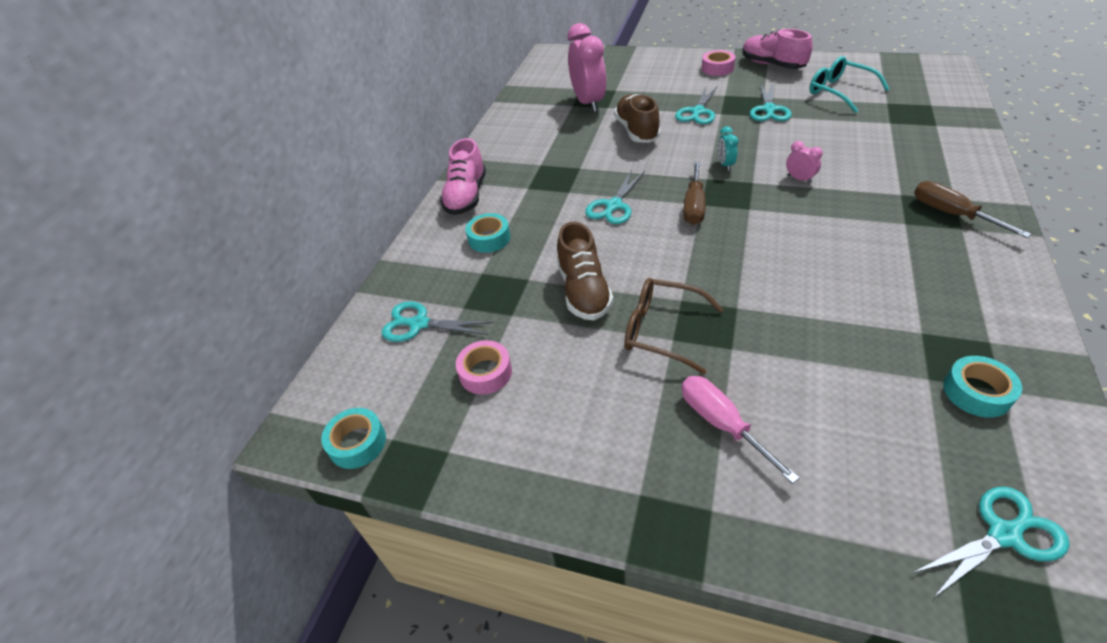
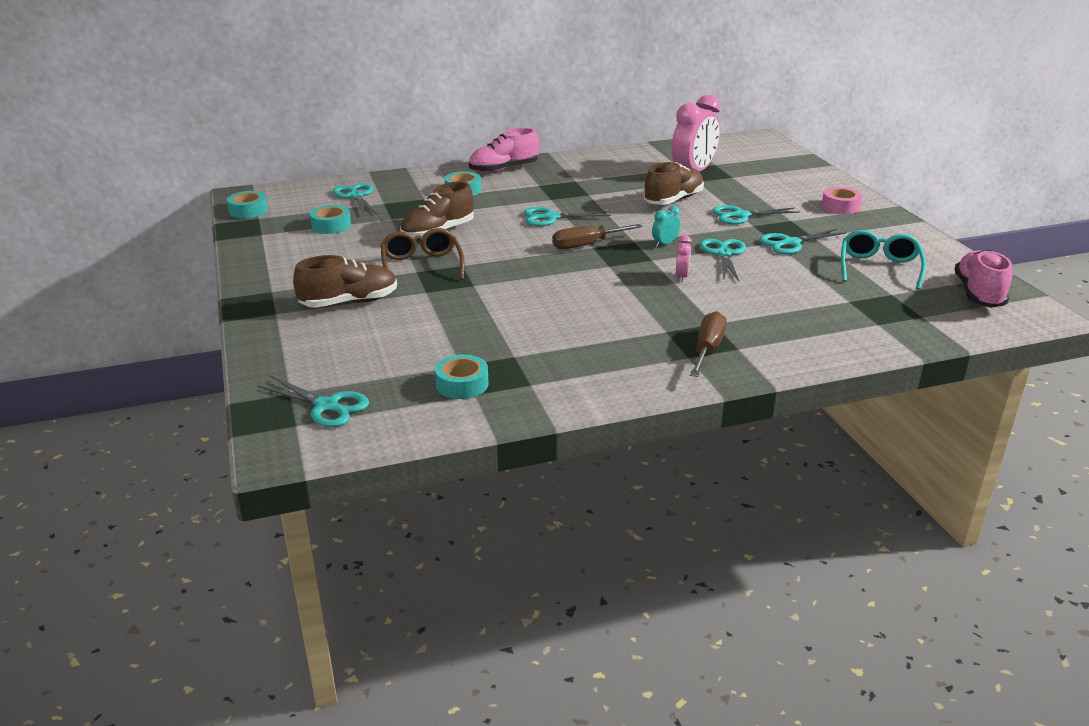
camera: 50 degrees right, 15 degrees down
pink tape [456,340,512,395] -> turquoise tape [310,205,351,234]
pink screwdriver [682,376,800,484] -> brown shoe [293,255,397,308]
pink shoe [742,29,813,69] -> pink shoe moved to [954,250,1012,308]
none -> turquoise scissors [700,239,746,281]

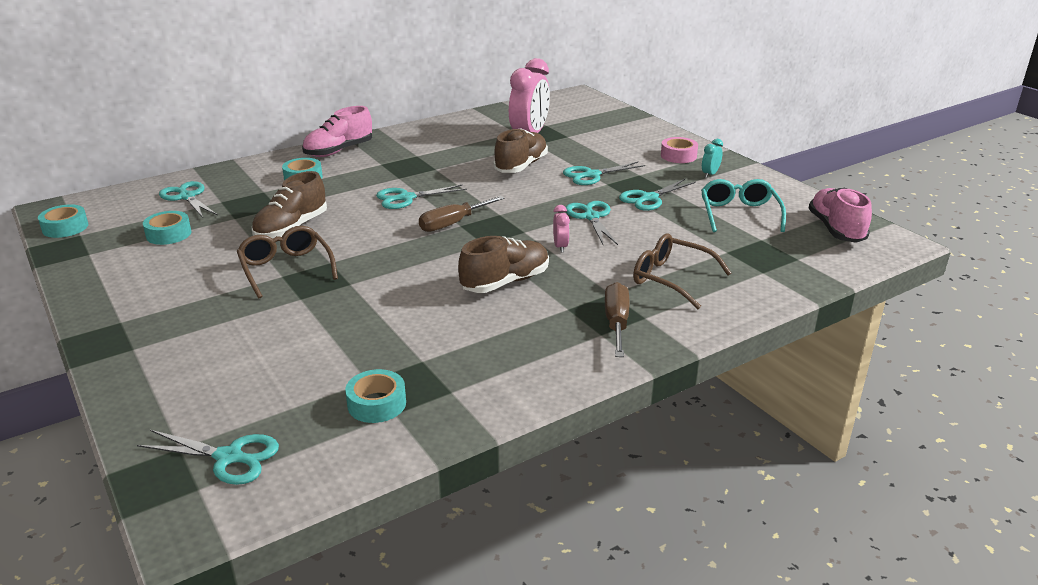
camera: 15 degrees left, 0 degrees up
brown shoe [293,255,397,308] -> brown shoe moved to [458,236,549,293]
turquoise clock [652,206,680,247] -> turquoise clock moved to [702,139,723,178]
none -> brown glasses [633,234,731,309]

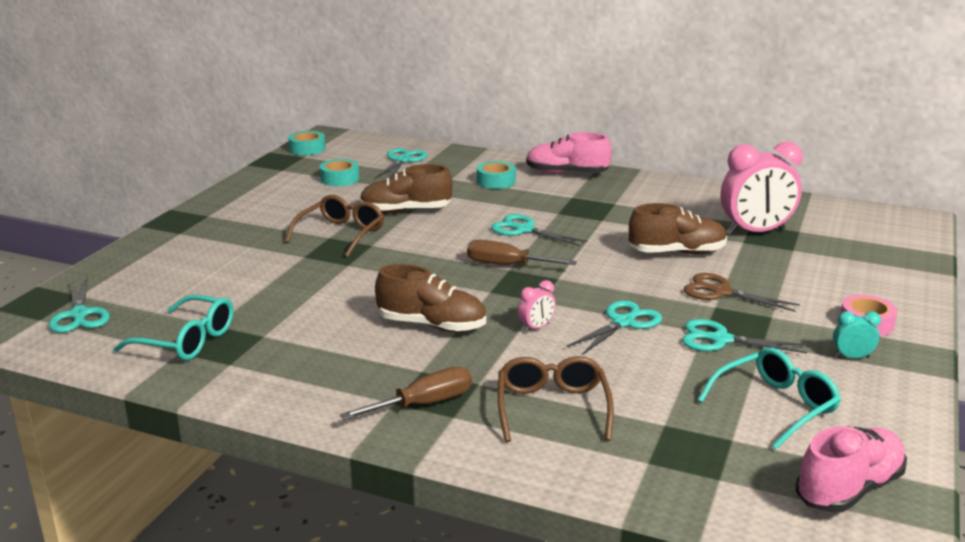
camera: 55 degrees right, 5 degrees down
turquoise tape [345,369,406,423] -> turquoise glasses [114,295,234,361]
turquoise scissors [563,162,645,185] -> brown scissors [684,273,800,312]

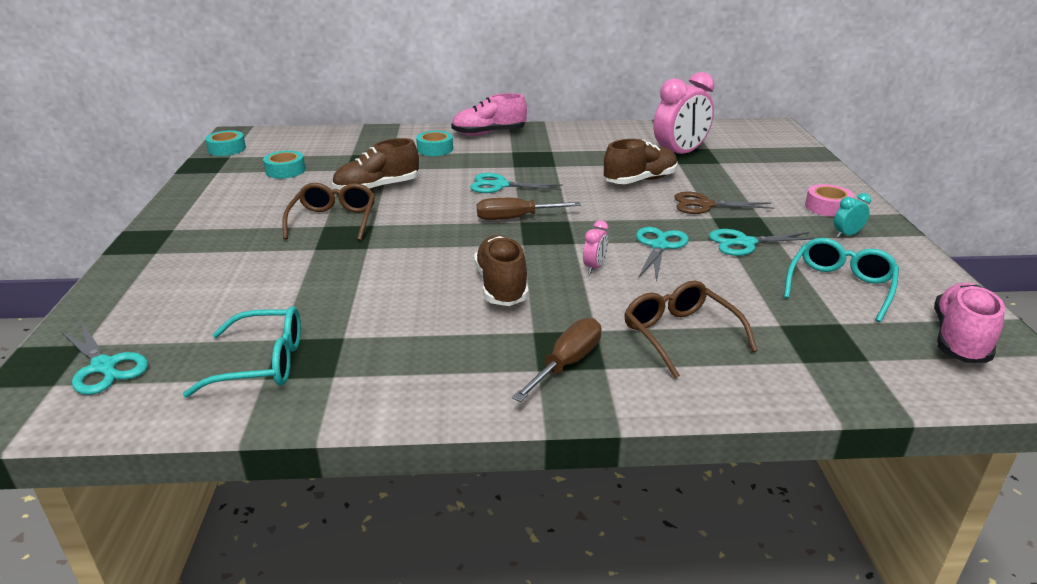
camera: 25 degrees left, 5 degrees up
turquoise scissors [375,148,427,179] -> none
brown shoe [375,264,486,332] -> brown shoe turned 90 degrees counterclockwise [474,235,528,306]

